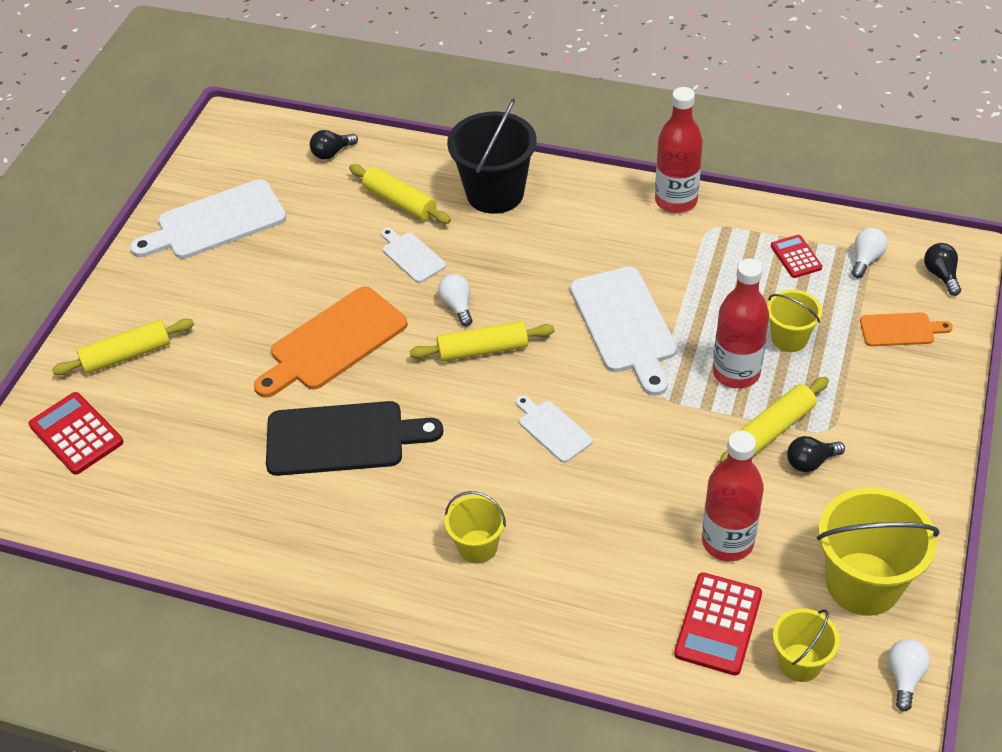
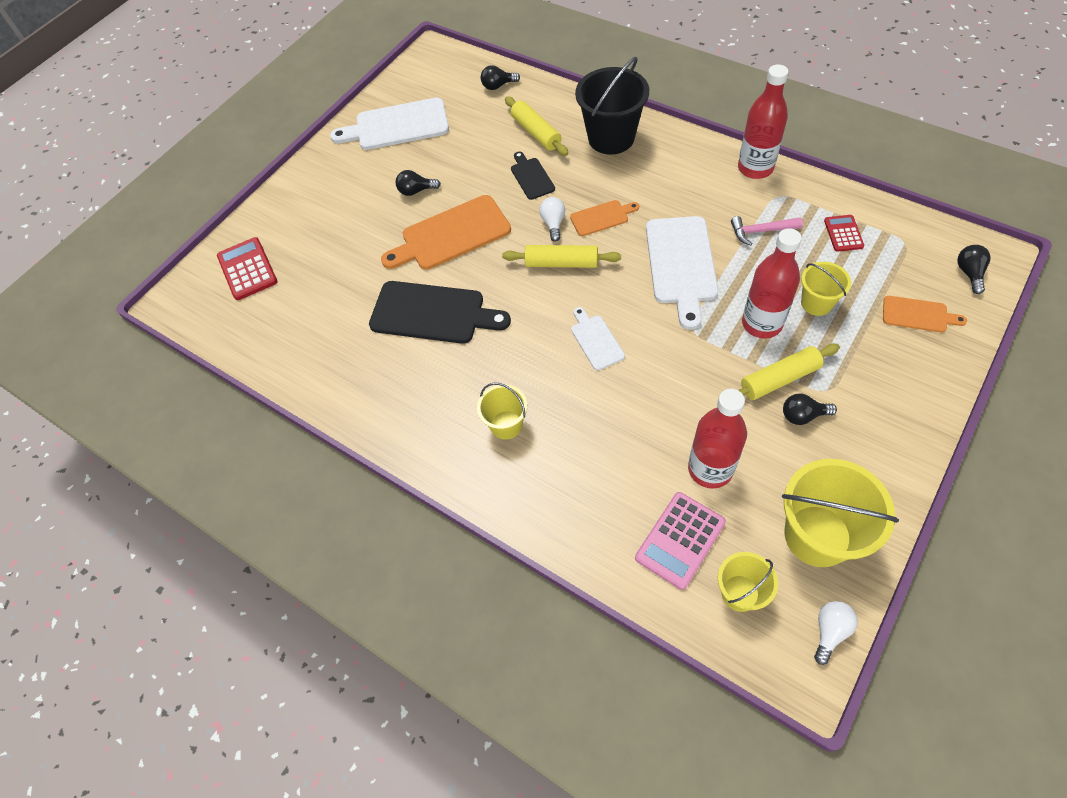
camera: 20 degrees right, 10 degrees up
yellow rolling pin [52,319,194,375] -> none
white cutting board [381,228,446,283] -> black cutting board [511,152,555,200]
red calculator [674,573,762,676] -> pink calculator [635,492,726,590]
white light bulb [852,228,888,278] -> none
none -> black light bulb [395,170,441,196]
none -> orange cutting board [570,200,639,236]
none -> pink hammer [731,216,803,245]

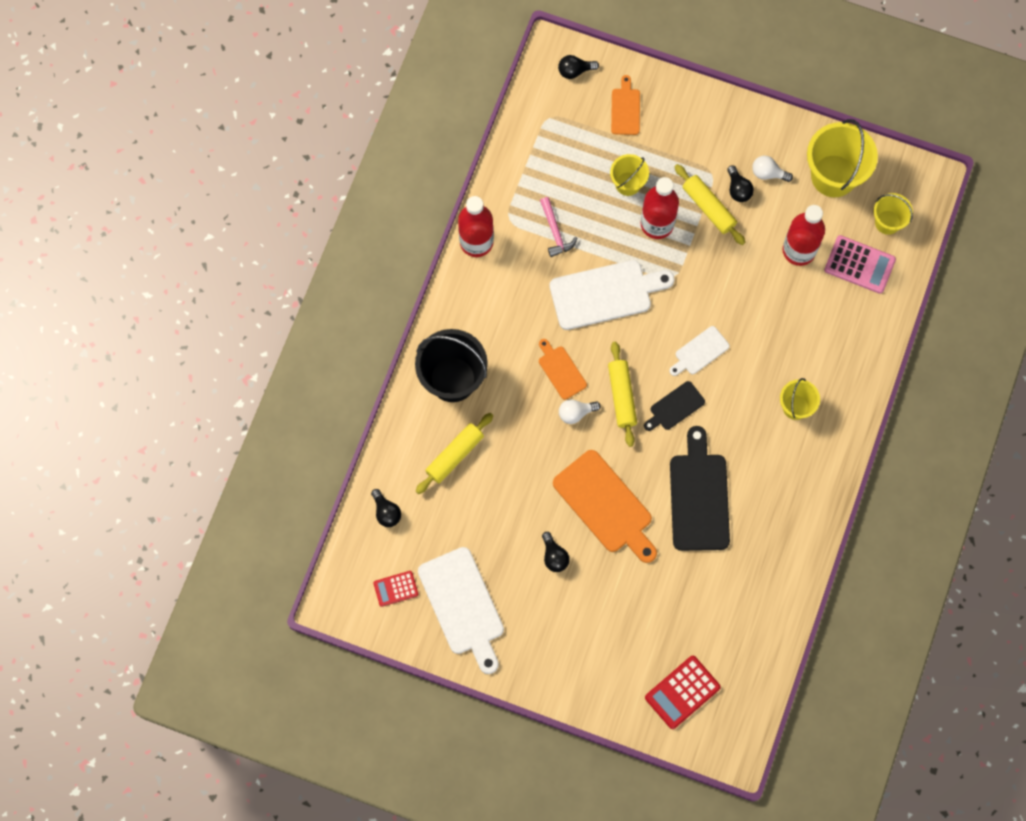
camera: 110 degrees left, 15 degrees up
black cutting board [511,152,555,200] -> black cutting board moved to [644,381,705,431]
white light bulb [814,601,858,665] -> white light bulb moved to [752,156,793,182]
red calculator [824,215,864,252] -> red calculator moved to [374,571,418,607]

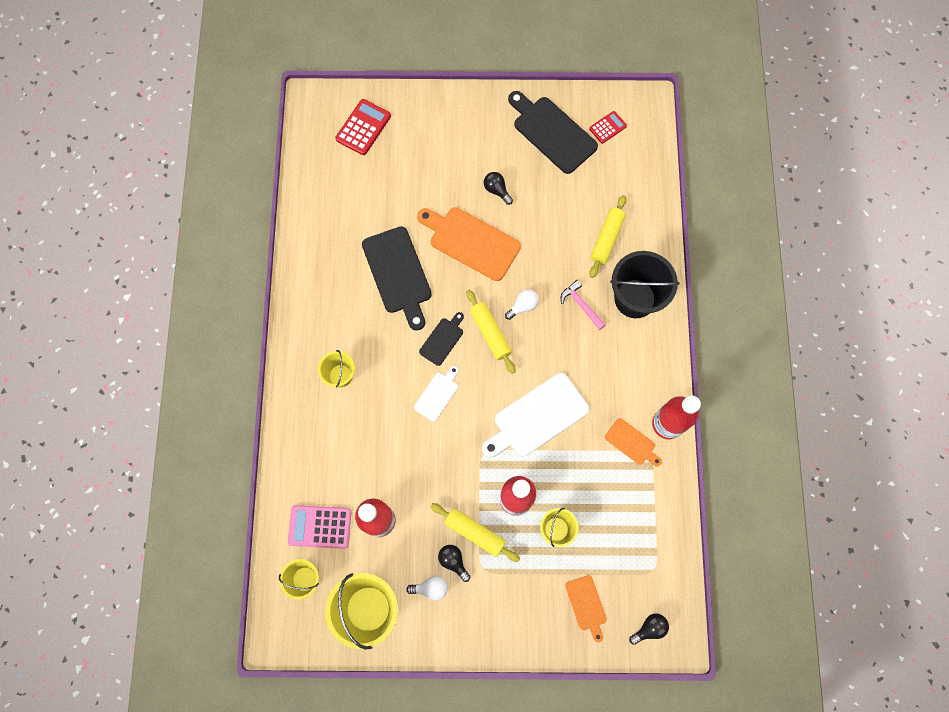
camera: 160 degrees right, 0 degrees up
black light bulb [371,489,401,527] -> none
white cutting board [418,547,504,674] -> black cutting board [508,91,598,174]
orange cutting board [539,339,587,400] -> orange cutting board moved to [605,418,662,467]
pink hammer [540,197,577,257] -> pink hammer moved to [561,280,606,330]

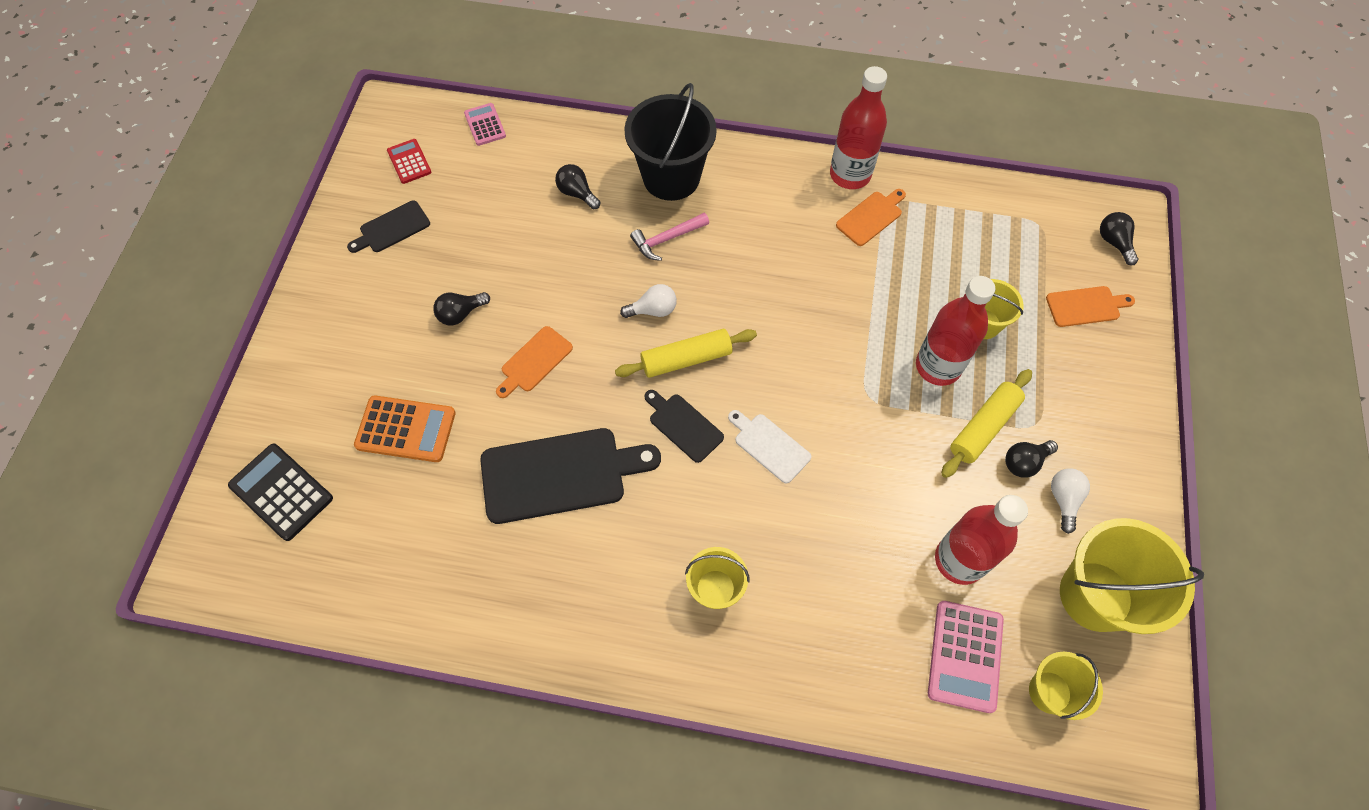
camera: 80 degrees left, 10 degrees down
red calculator [335,99,391,155] -> black calculator [228,444,333,541]
orange cutting board [417,207,521,281] -> orange cutting board [496,326,573,398], size x0.53
white cutting board [482,373,589,458] -> none
white light bulb [505,289,539,320] -> white light bulb turned 105 degrees clockwise [620,284,677,318]
black cutting board [508,91,598,174] -> black cutting board [347,200,430,253], size x0.53
yellow rolling pin [589,195,626,278] -> black light bulb [555,164,600,209]
none -> orange calculator [354,395,456,462]
none -> pink calculator [464,103,506,146]

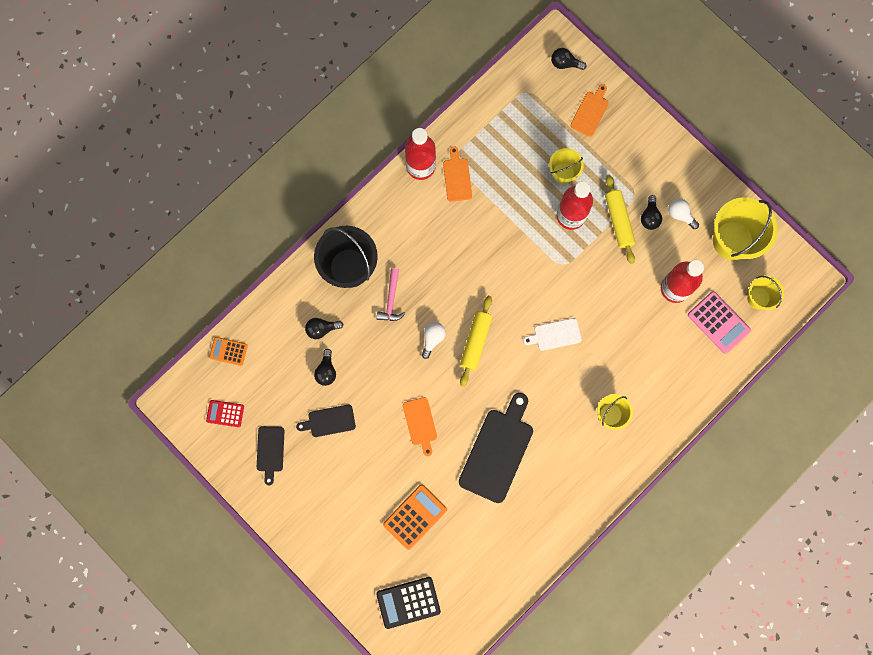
camera: 55 degrees left, 15 degrees up
black light bulb [433,292,490,325] -> black light bulb moved to [314,349,336,386]
pink calculator [464,103,506,146] -> orange calculator [209,337,248,366]
black cutting board [644,390,724,463] -> black cutting board moved to [296,405,356,437]

